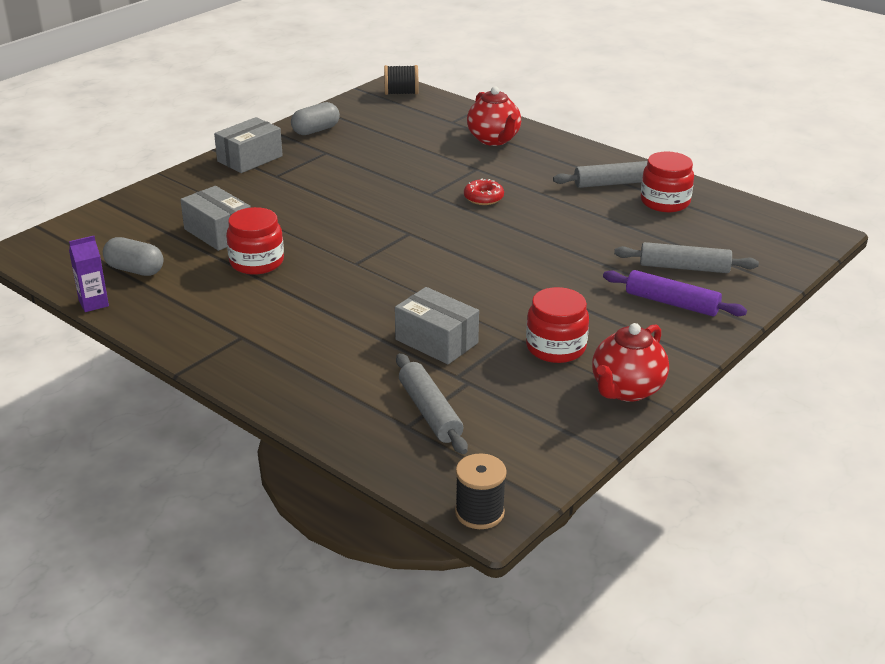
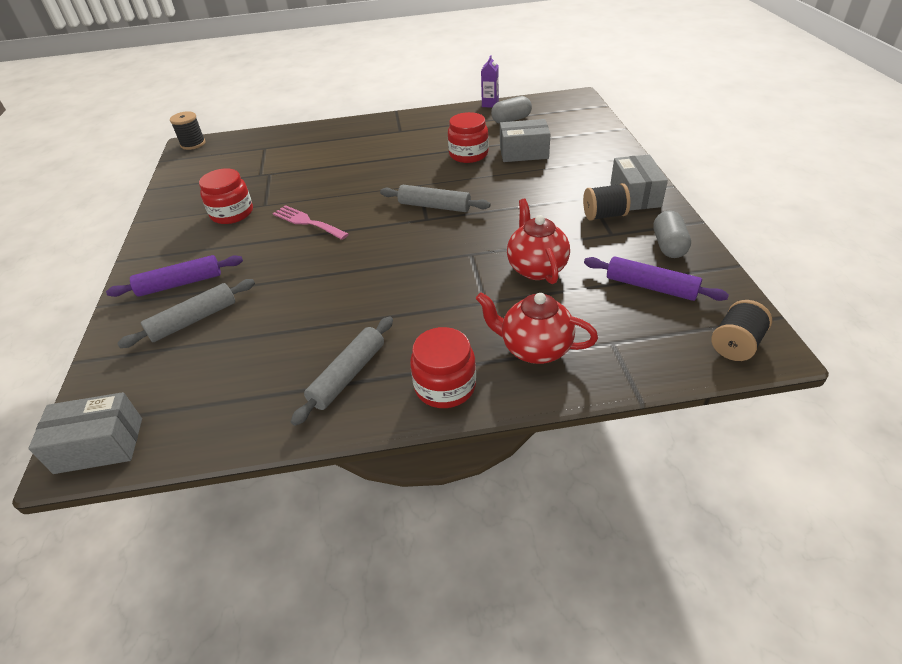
camera: 135 degrees right, 10 degrees up
grey box [395,287,479,364] -> grey box moved to [28,392,142,474]
grey rolling pin [396,353,468,454] -> grey rolling pin moved to [380,185,490,212]
red donut [464,178,504,205] -> none
red teapot [592,323,669,402] -> red teapot moved to [507,199,570,284]
red jar [641,151,694,212] -> red jar moved to [410,327,476,408]
none -> pink fork [273,205,349,240]
none -> black spool [583,183,630,221]
none -> purple rolling pin [584,256,729,301]

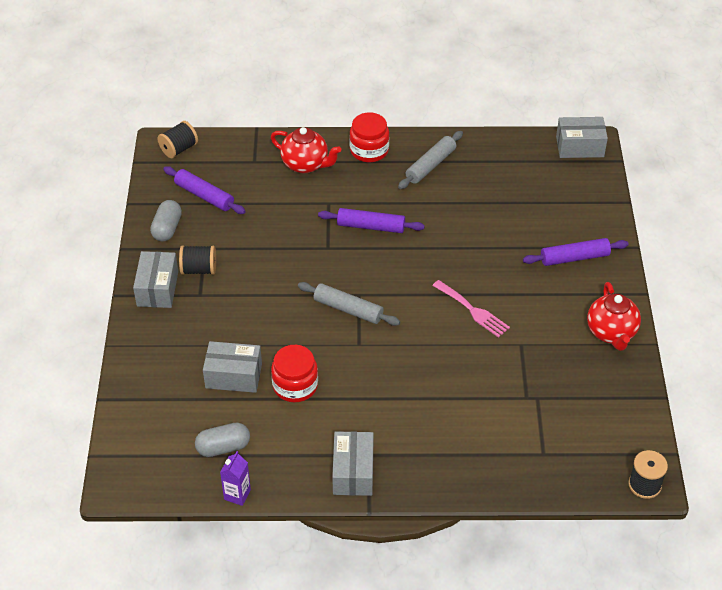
camera: 175 degrees left, 5 degrees up
grey rolling pin [117,279,255,348] -> none
red jar [199,168,253,224] -> none
red teapot [507,199,570,284] -> red teapot moved to [587,282,641,351]
none -> purple rolling pin [318,208,425,233]
none -> grey box [332,431,374,496]

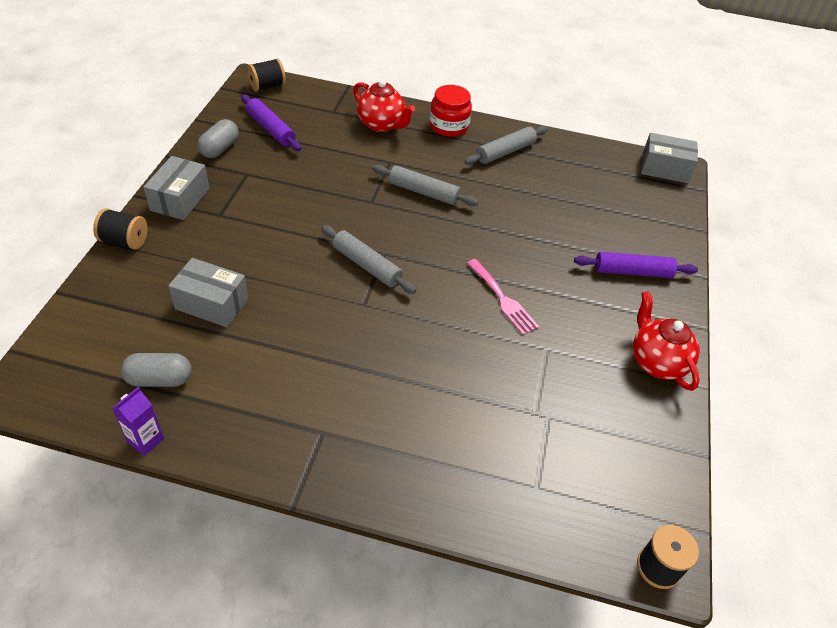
camera: 10 degrees right, 0 degrees up
black spool [179,246,216,275] -> black spool moved to [93,208,148,250]
red jar [271,345,318,402] -> none
purple rolling pin [318,208,425,233] -> grey rolling pin [372,165,479,206]
grey box [332,431,374,496] -> none
red teapot [587,282,641,351] -> red teapot turned 150 degrees clockwise [633,291,700,391]

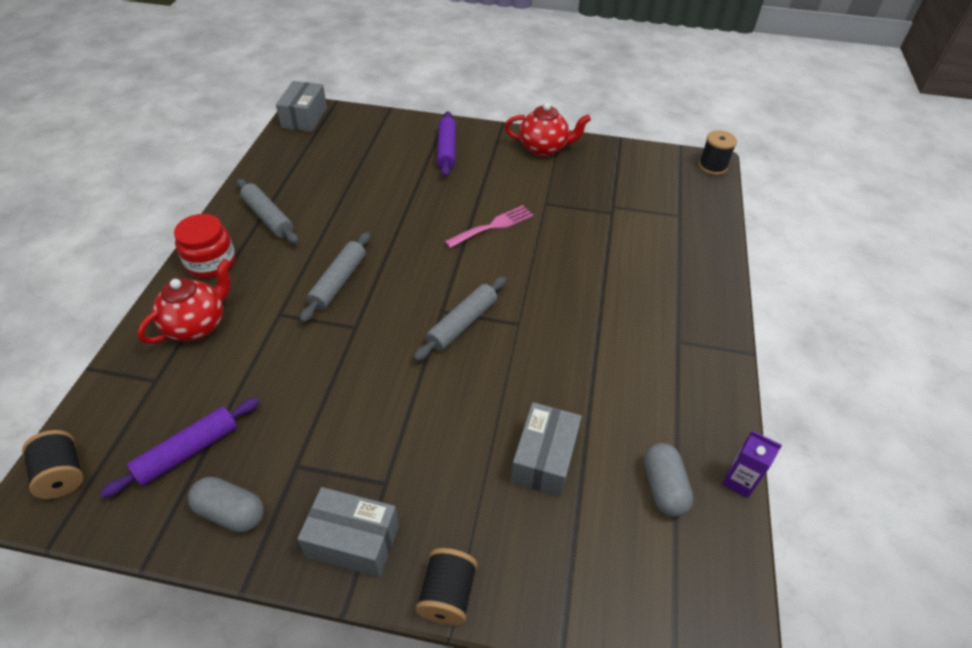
camera: 90 degrees left, 0 degrees up
red teapot [633,291,700,391] -> red teapot turned 150 degrees counterclockwise [505,103,591,157]

